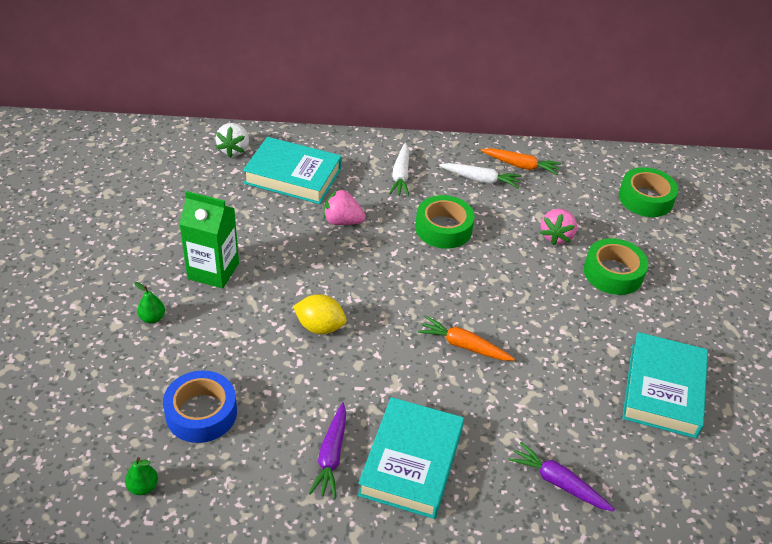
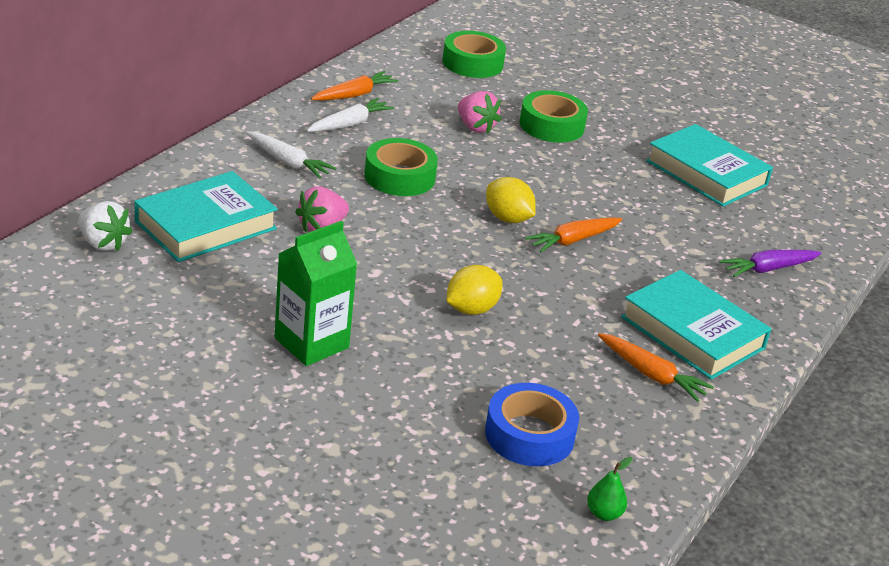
camera: 60 degrees left, 10 degrees down
green pear [134,282,165,324] -> none
purple carrot [309,402,346,498] -> orange carrot [598,333,713,402]
none -> yellow lemon [486,177,536,223]

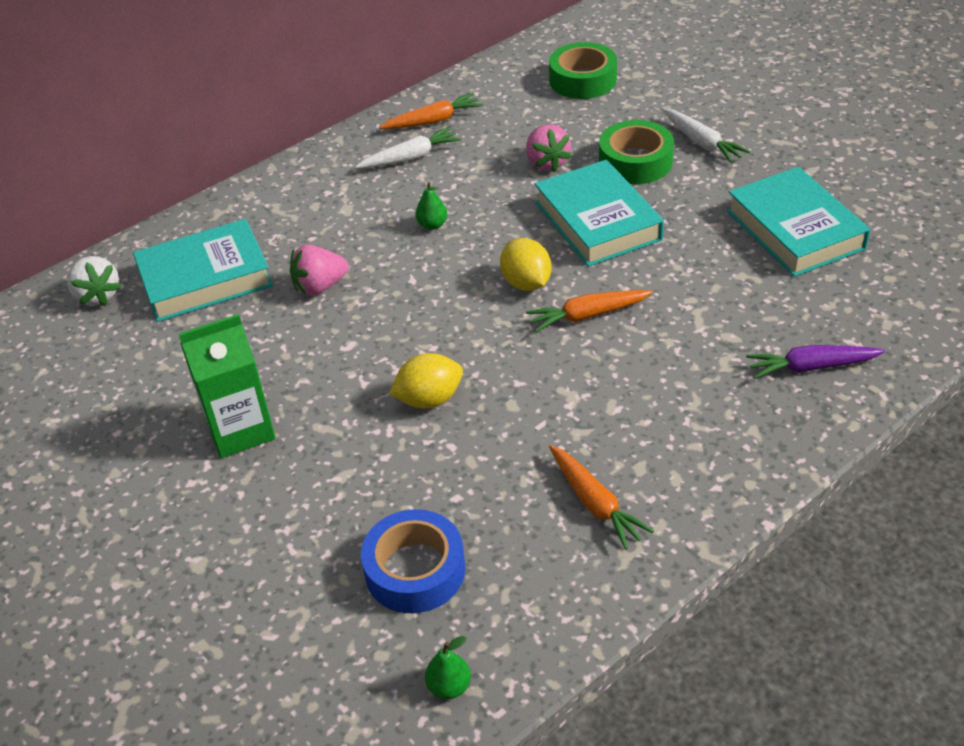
camera: 25 degrees right, 10 degrees up
white carrot [246,131,336,179] -> white carrot moved to [662,109,750,163]
green tape [365,138,438,196] -> green pear [415,182,447,230]
turquoise book [621,270,771,380] -> turquoise book moved to [535,160,664,267]

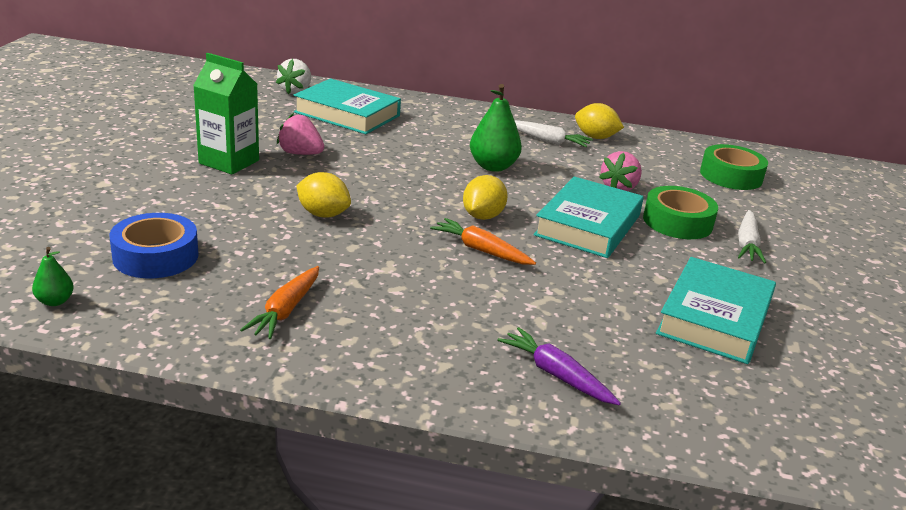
camera: 45 degrees right, 15 degrees down
pink strawberry [290,245,349,296] -> pink strawberry moved to [277,113,324,155]
orange carrot [379,93,483,129] -> yellow lemon [575,103,624,139]
green pear [415,182,447,230] -> green pear [470,84,522,172], size x1.93

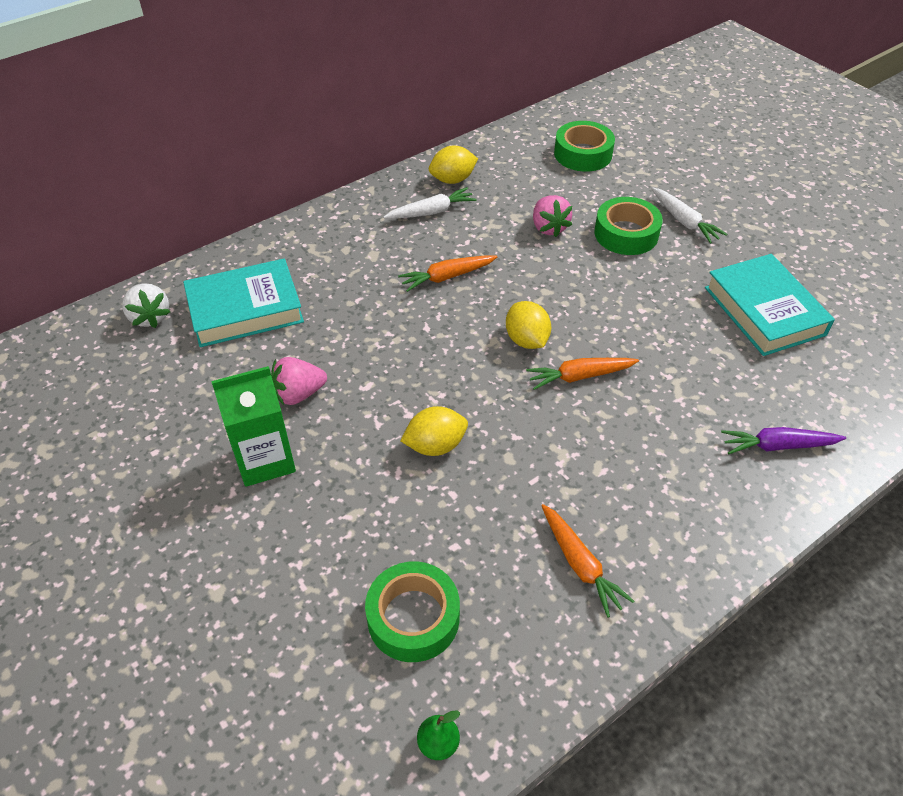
camera: 45 degrees left, 20 degrees up
blue tape [109,213,198,278] -> green tape [365,561,460,662]
green pear [470,84,522,172] -> orange carrot [398,255,498,292]
turquoise book [534,176,644,258] -> none

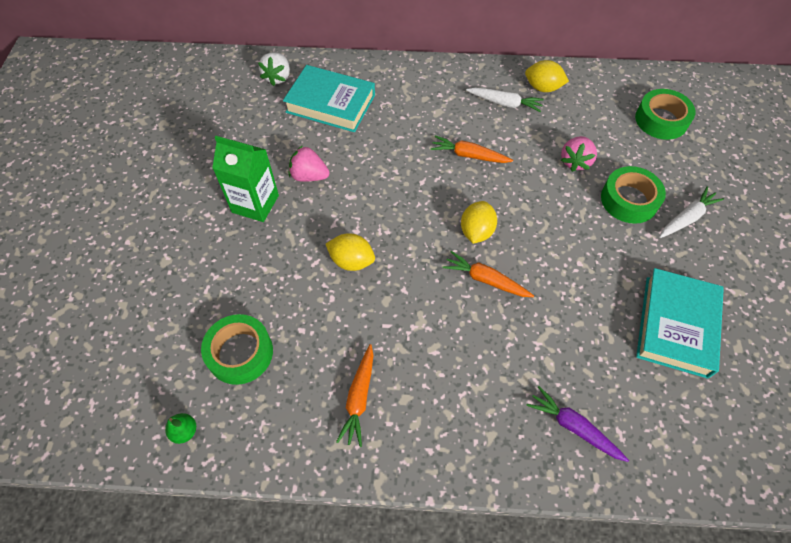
camera: 40 degrees right, 10 degrees up
white carrot [652,187,727,244] -> white carrot turned 135 degrees counterclockwise [659,186,724,238]

